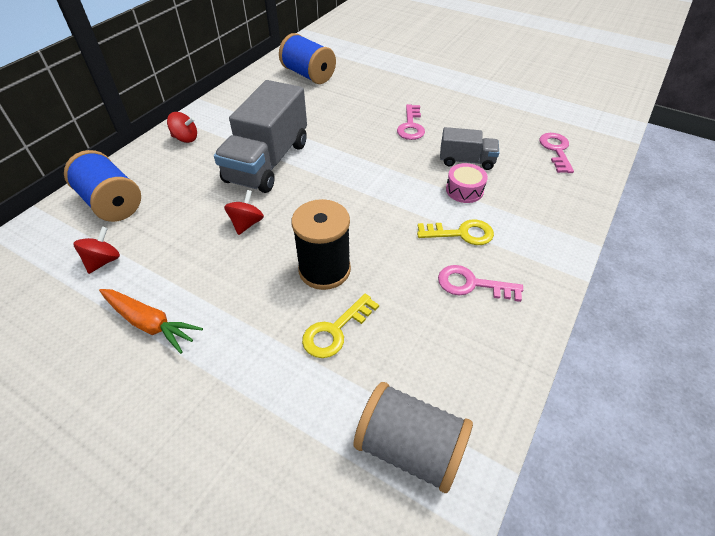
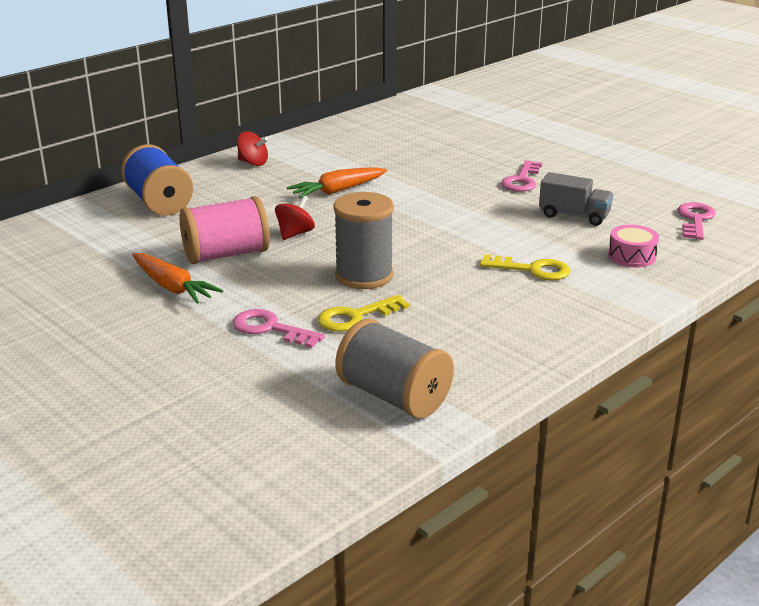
camera: 15 degrees right, 20 degrees down
red spinning top [73,226,120,274] -> none
grey truck [214,80,307,193] -> orange carrot [287,167,387,198]
blue spool [279,33,336,84] -> none
black spool [291,199,351,290] -> grey spool [334,192,394,289]
pink key [438,265,523,302] -> pink key moved to [233,309,325,348]
pink drum [446,163,488,203] -> pink drum moved to [608,225,659,267]
none -> pink spool [179,196,270,264]

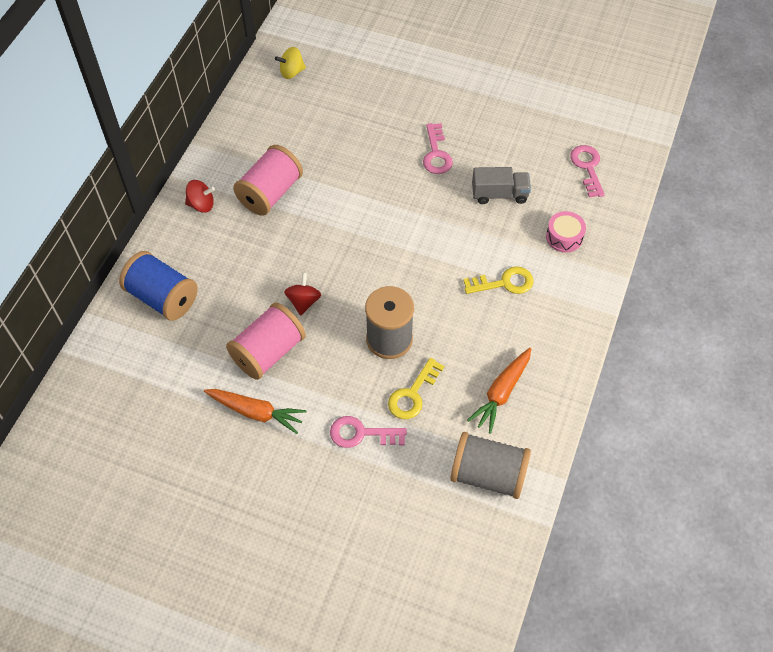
camera: 25 degrees left, 30 degrees up
orange carrot [287,167,387,198] -> orange carrot moved to [467,348,531,434]
none -> pink spool [233,145,303,216]
none -> yellow spinning top [275,47,306,79]

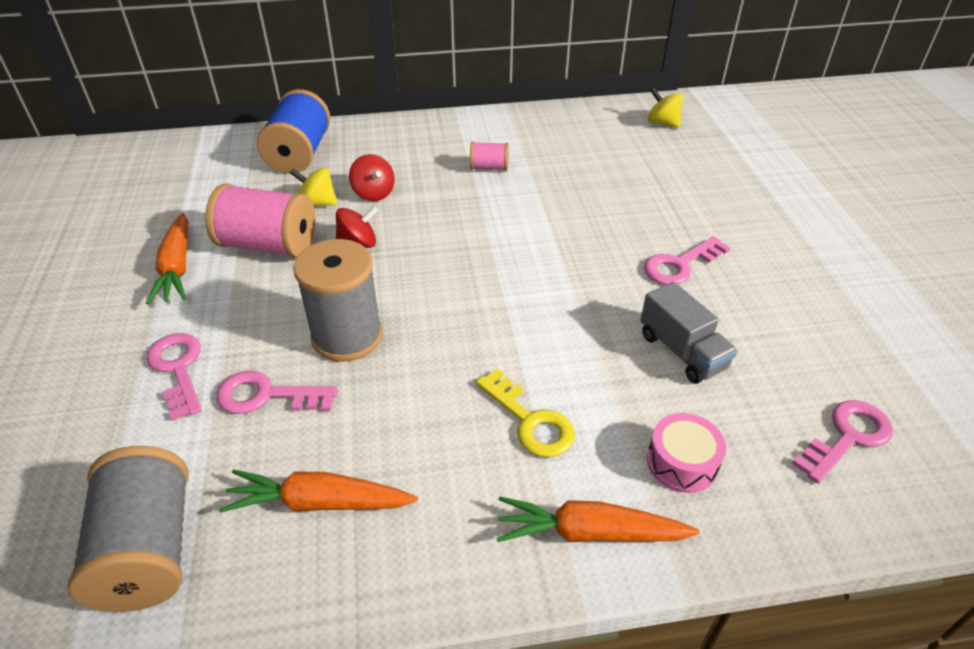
camera: 60 degrees right, 15 degrees down
red spinning top [185,180,215,213] -> red spinning top moved to [349,154,395,201]
pink spool [233,145,303,216] -> pink spool [470,142,509,171], size x0.50
yellow key [388,358,444,419] -> pink key [216,371,338,414]
none -> yellow spinning top [290,167,337,206]
none -> orange carrot [496,496,699,542]

